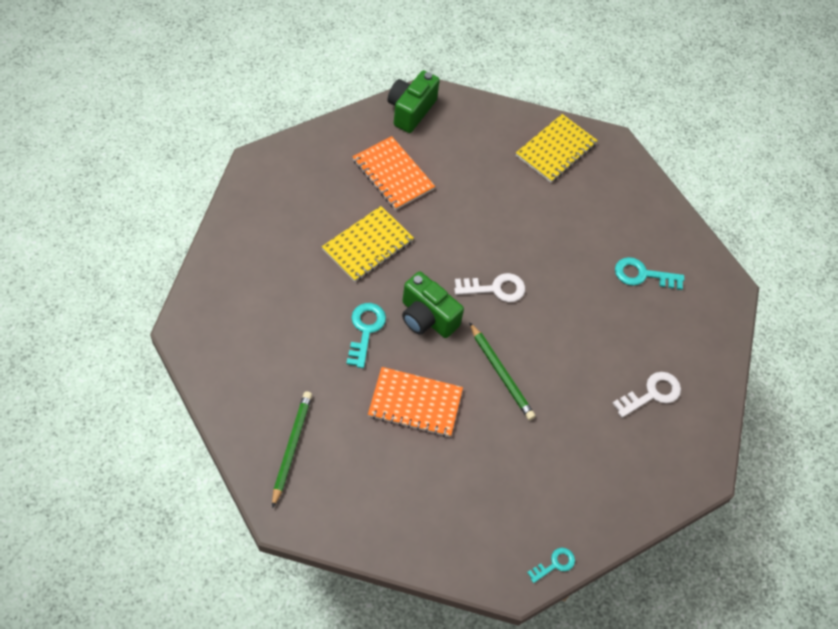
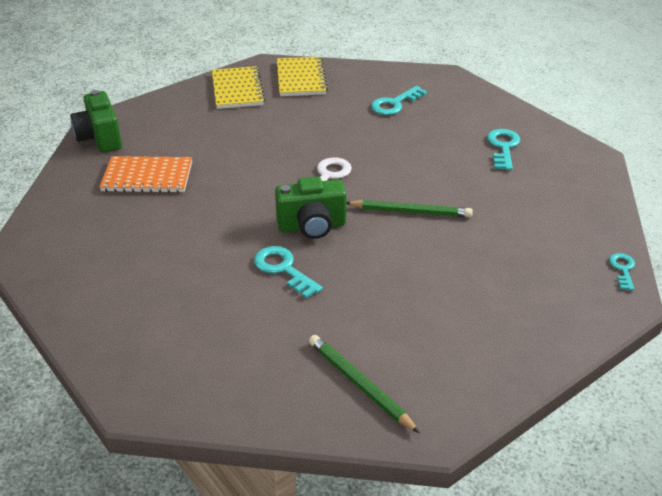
camera: 45 degrees left, 20 degrees down
yellow notebook [322,206,414,282] -> yellow notebook moved to [277,57,328,96]
orange notebook [368,367,463,437] -> none
white key [612,372,681,418] -> turquoise key [487,129,521,170]

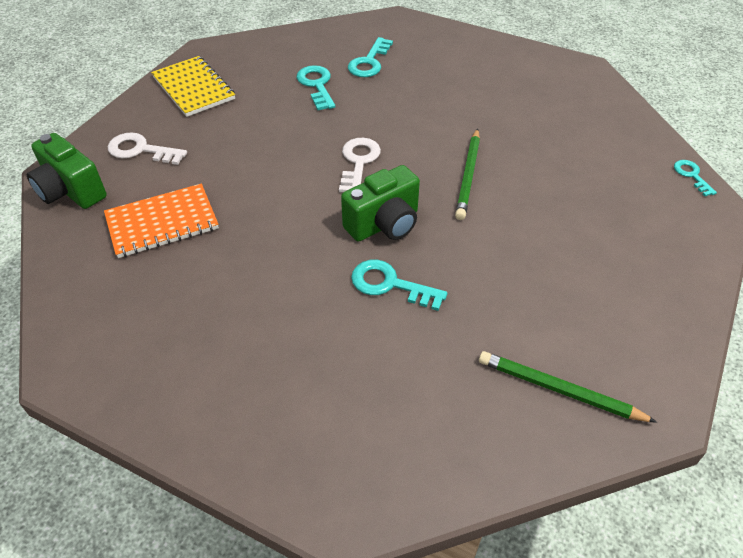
camera: 25 degrees left, 10 degrees up
yellow notebook [277,57,328,96] -> none
green pencil [346,200,473,217] -> green pencil turned 120 degrees clockwise [455,128,480,220]
turquoise key [487,129,521,170] -> turquoise key moved to [297,65,335,110]
none -> white key [108,132,187,165]

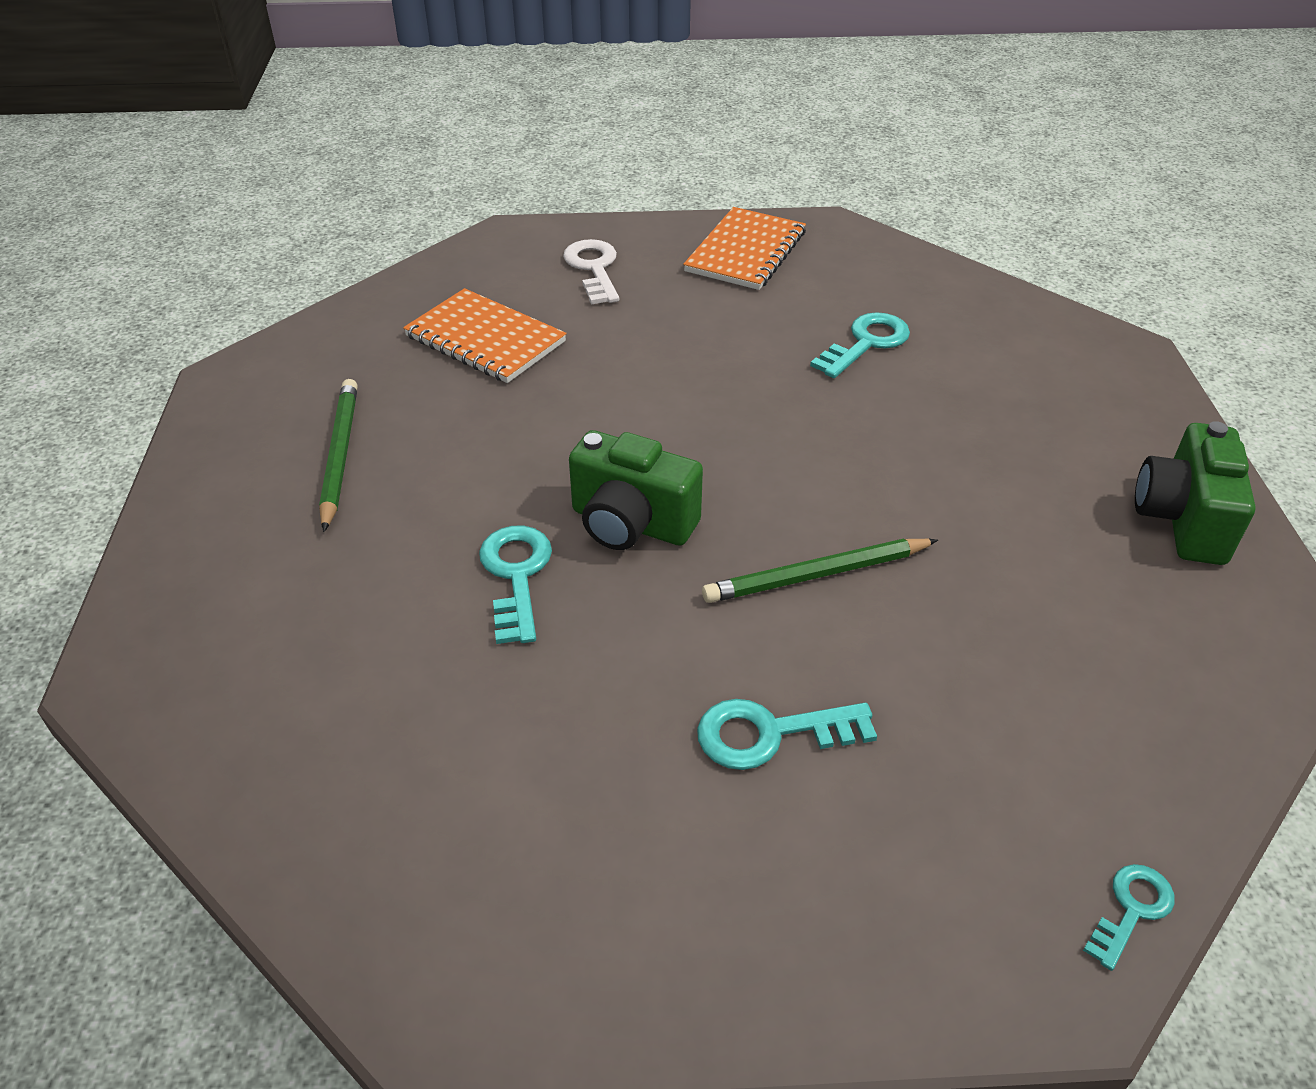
camera: 60 degrees right, 5 degrees down
green camera [27,133,107,209] -> green camera moved to [1135,421,1256,565]
yellow notebook [151,56,235,117] -> orange notebook [683,207,806,290]
white key [339,138,381,192] -> none
turquoise key [348,37,393,77] -> turquoise key moved to [697,699,877,770]
green pencil [479,351,657,423] -> green pencil moved to [319,379,358,532]

